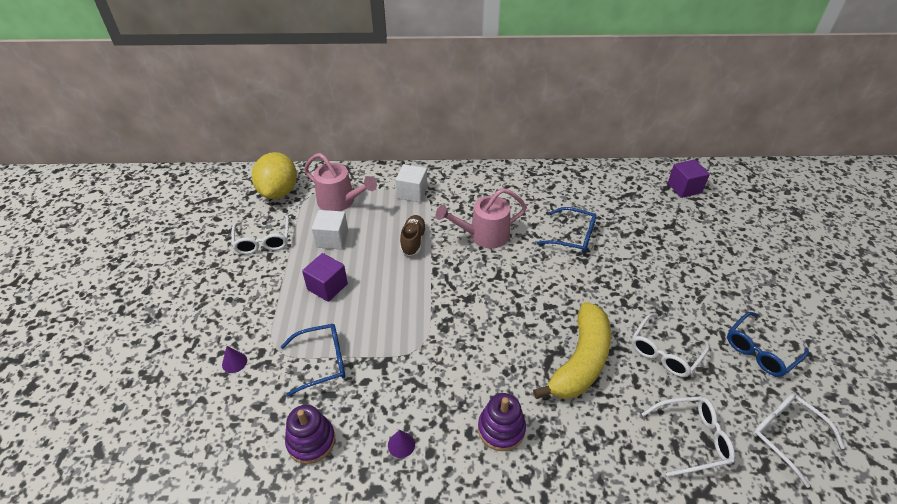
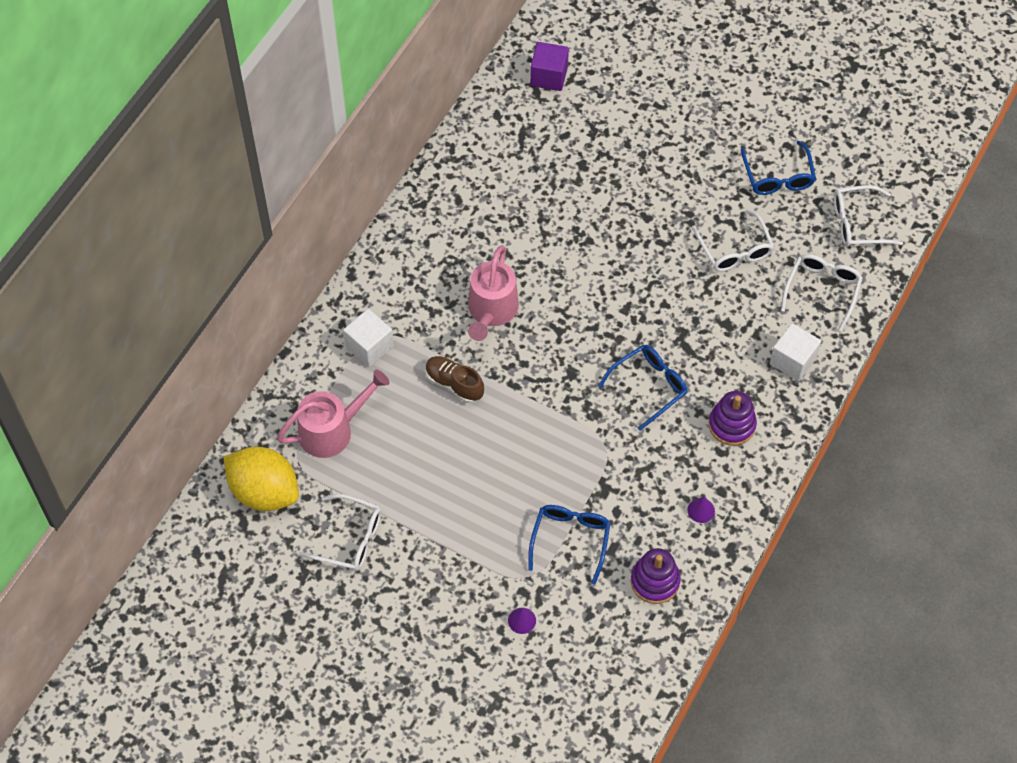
camera: 60 degrees left, 15 degrees up
purple cube [302,253,348,302] -> none
white cube [312,210,348,250] -> white cube moved to [770,323,821,381]
yellow banana [533,302,611,399] -> none
blue glasses [537,207,597,253] -> blue glasses moved to [598,345,687,431]

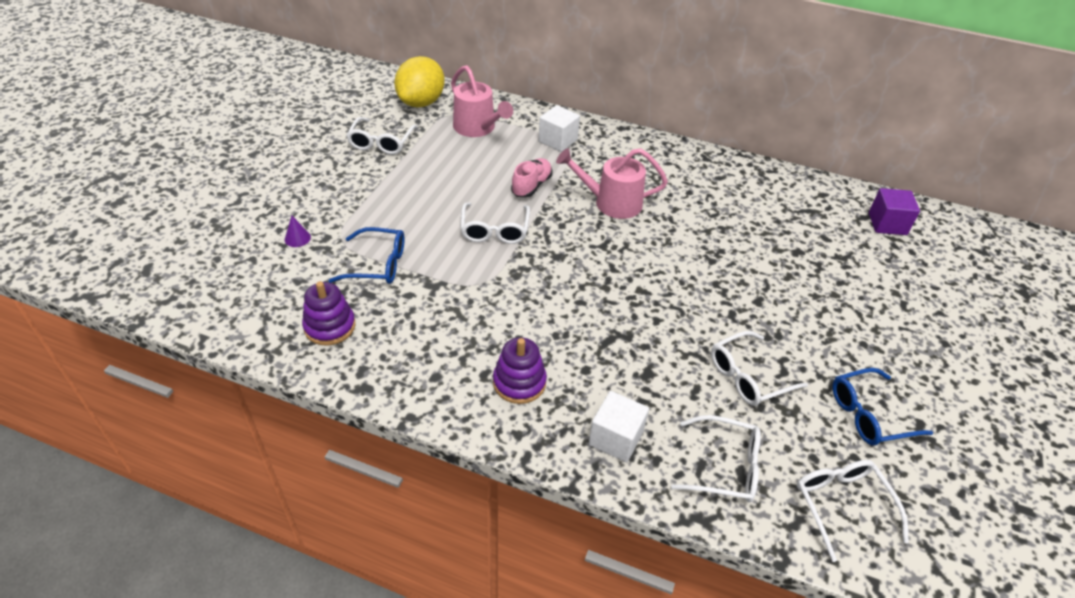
camera: 80 degrees right, 15 degrees down
brown shoe [426,356,484,403] -> pink shoe [511,158,552,198]
blue glasses [598,345,687,431] -> none
purple cone [688,497,715,523] -> none
none -> white glasses [460,202,530,244]

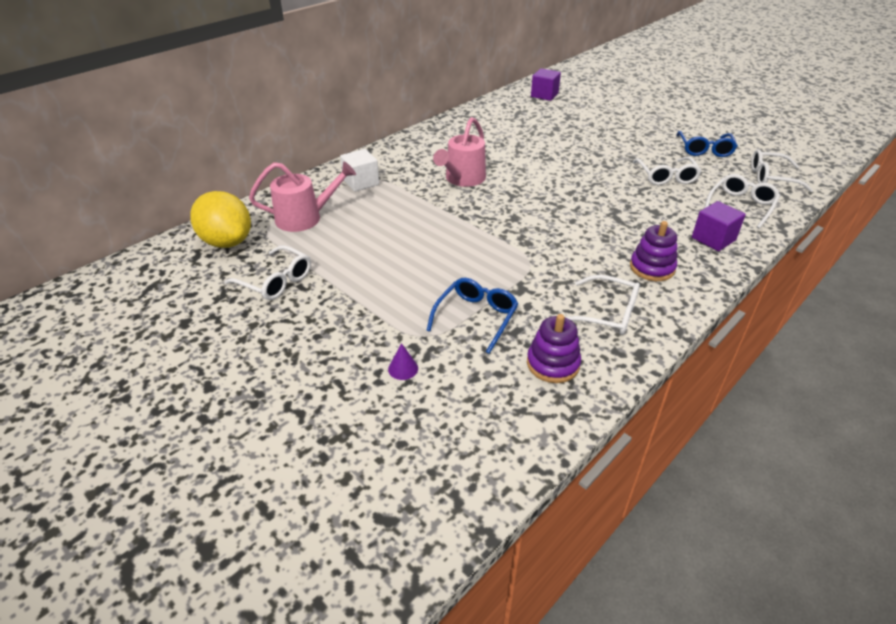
camera: 65 degrees left, 5 degrees down
white glasses [460,202,530,244] -> white glasses moved to [566,275,640,335]
pink shoe [511,158,552,198] -> none
white cube [589,391,649,462] -> purple cube [692,201,746,251]

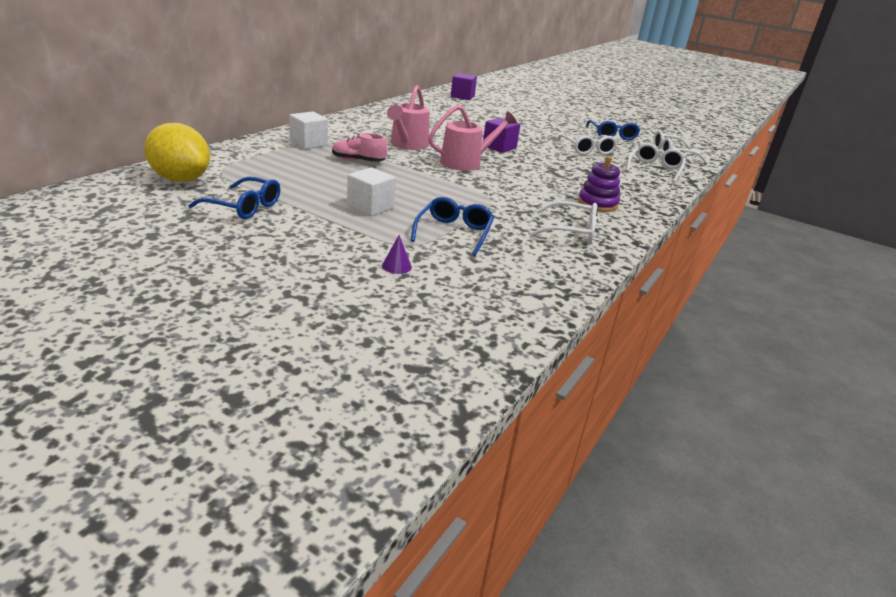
camera: 15 degrees left, 10 degrees down
white glasses [224,245,311,300] -> blue glasses [188,177,280,219]
pink watering can [249,162,356,232] -> pink watering can moved to [428,105,517,171]
purple stacking toy [527,314,581,383] -> none
purple cube [692,201,746,251] -> purple cube moved to [483,117,520,153]
none -> pink shoe [332,133,387,162]
none -> white cube [347,167,396,216]

